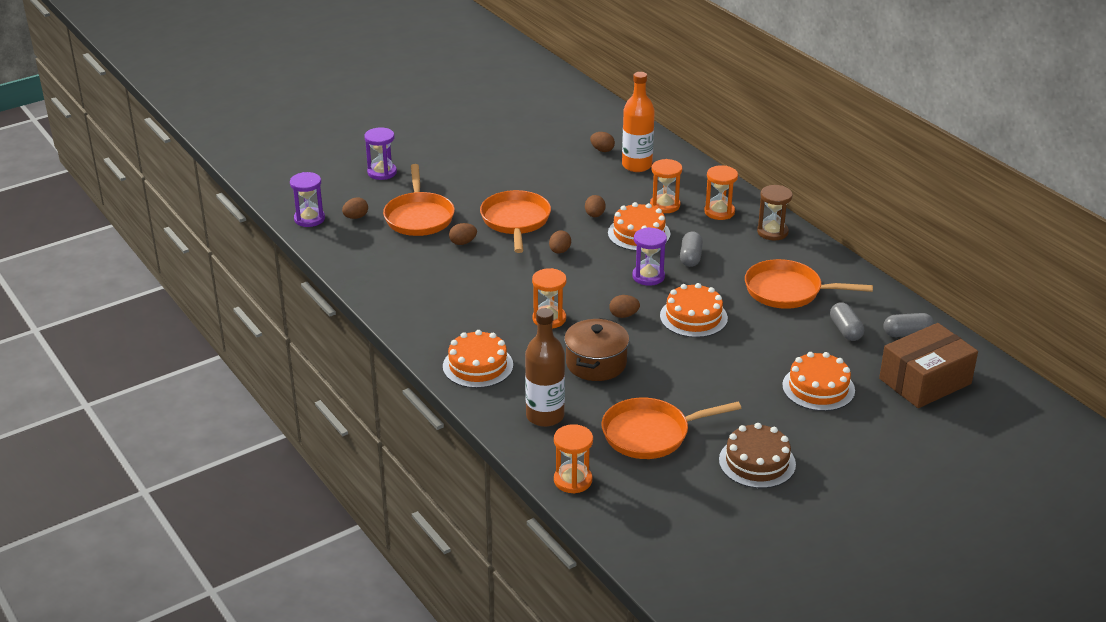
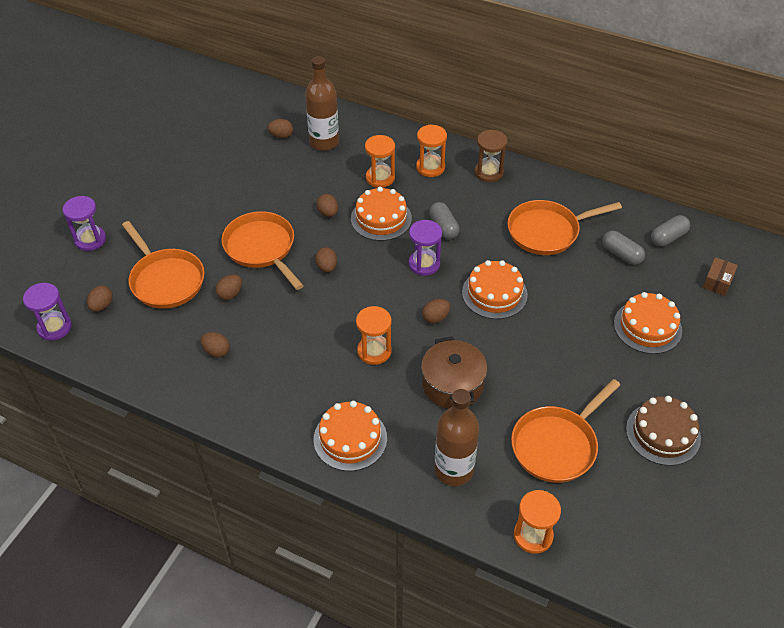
camera: 30 degrees left, 15 degrees up
orange bottle [622,72,655,172] -> brown bottle [305,56,339,151]
brown box [879,323,978,408] -> brown box [703,257,738,296], size x0.45
none -> brown egg [201,332,230,357]

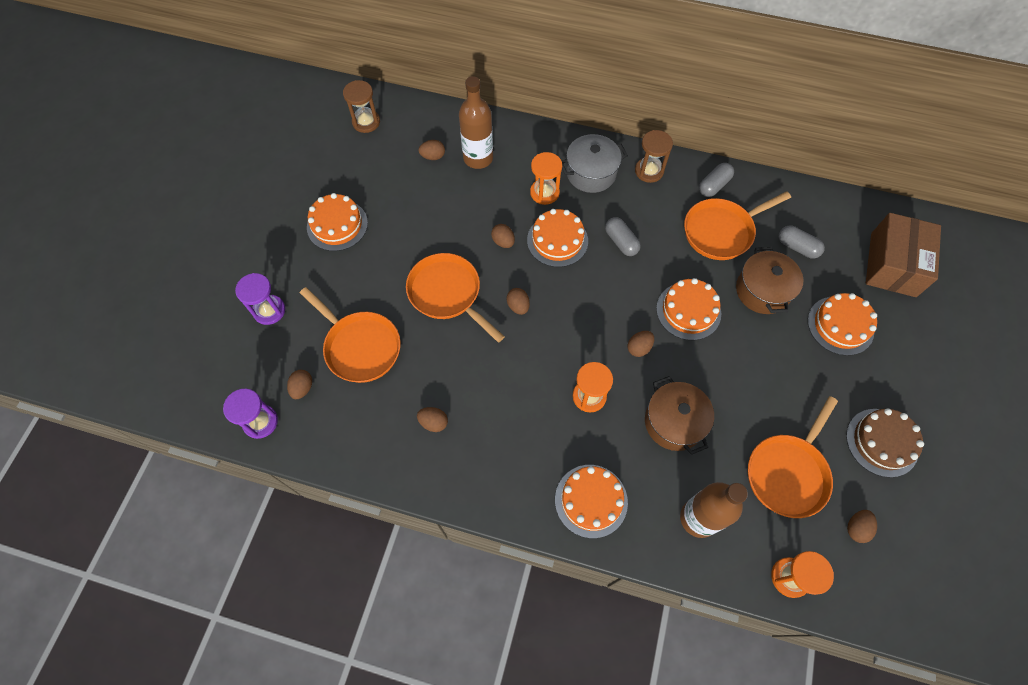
camera: 10 degrees left, 15 degrees up
brown egg [216,274,242,300] -> brown egg moved to [847,510,877,543]
purple hourglass [409,220,442,276] -> none
orange hourglass [416,125,447,177] -> grey pot [562,134,628,193]
grey capsule [651,215,690,247] -> grey capsule moved to [699,163,734,197]
brown box [703,257,738,296] -> brown box [866,213,941,297], size x2.21
none -> orange cake [307,193,368,251]
none -> brown hourglass [343,80,380,133]
none -> brown pot [736,247,803,314]

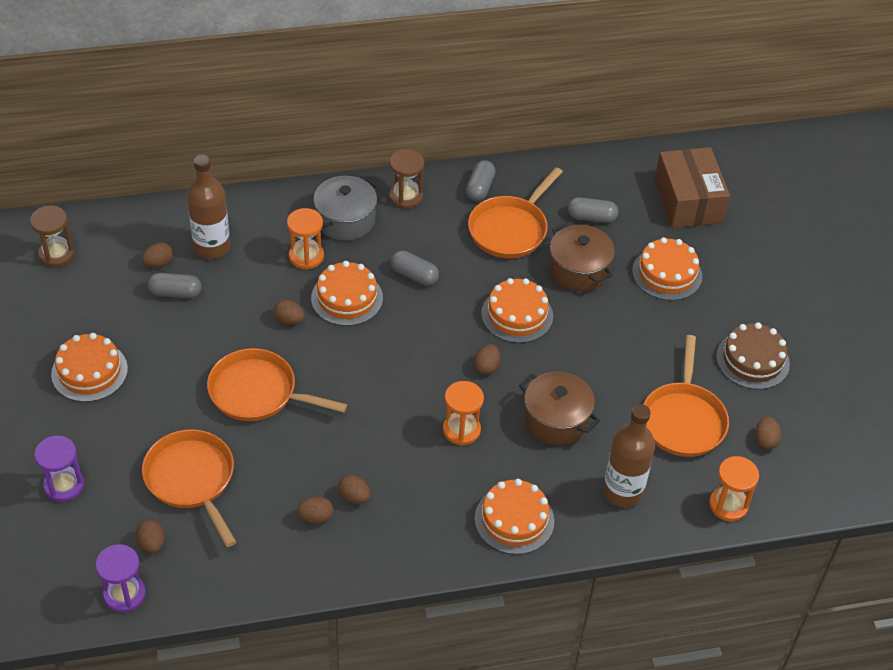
camera: 30 degrees left, 15 degrees down
orange pan [300,287,401,383] -> orange pan turned 135 degrees counterclockwise [142,429,236,547]
brown egg [506,288,530,315] -> brown egg moved to [338,474,370,504]
none -> grey capsule [148,273,202,298]

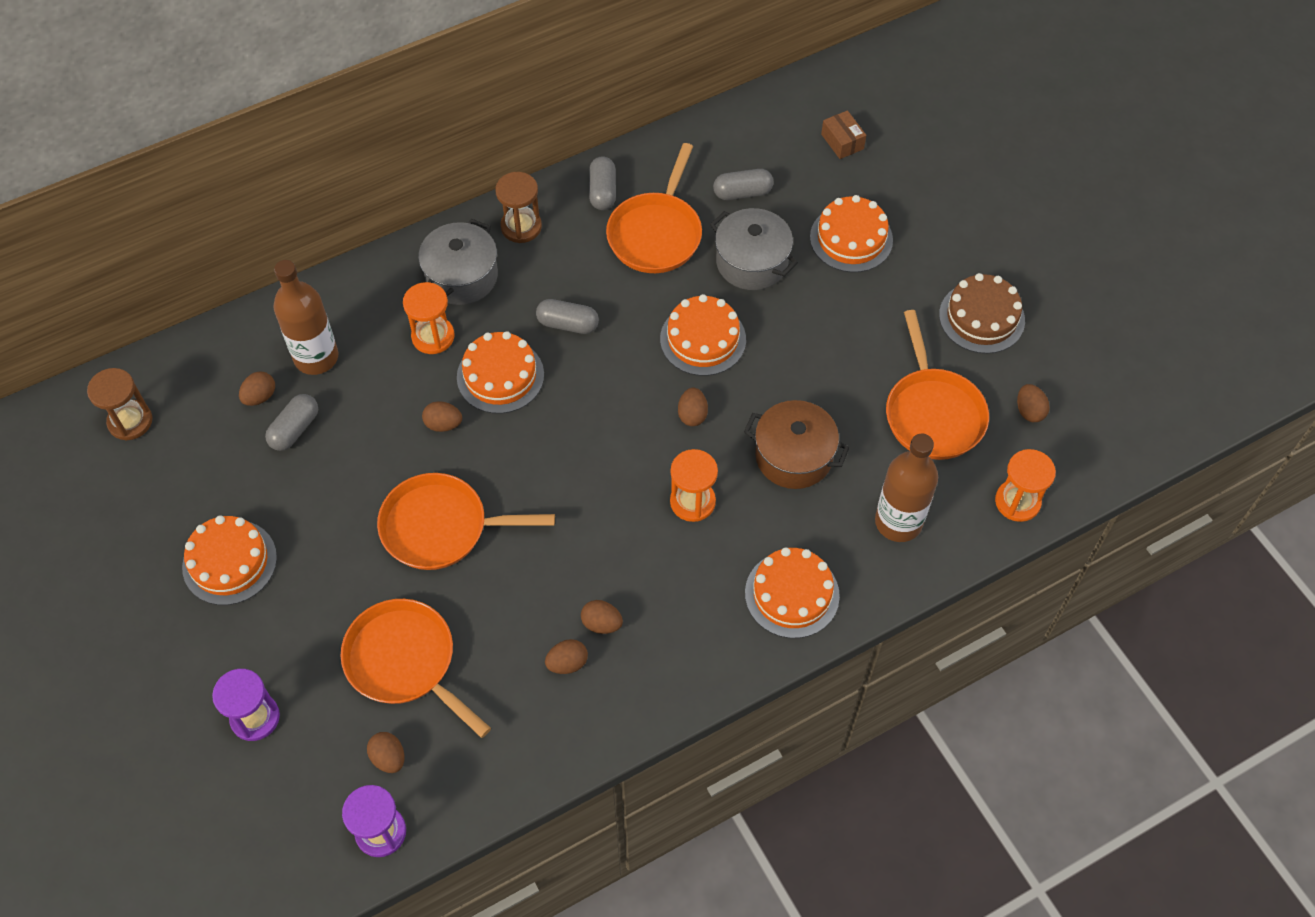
camera: 15 degrees left, 10 degrees up
grey capsule [148,273,202,298] -> grey capsule turned 45 degrees counterclockwise [265,394,318,451]
brown pot [549,223,615,291] -> grey pot [710,208,798,290]
brown box [655,147,730,228] -> brown box [821,110,866,159], size x0.45

